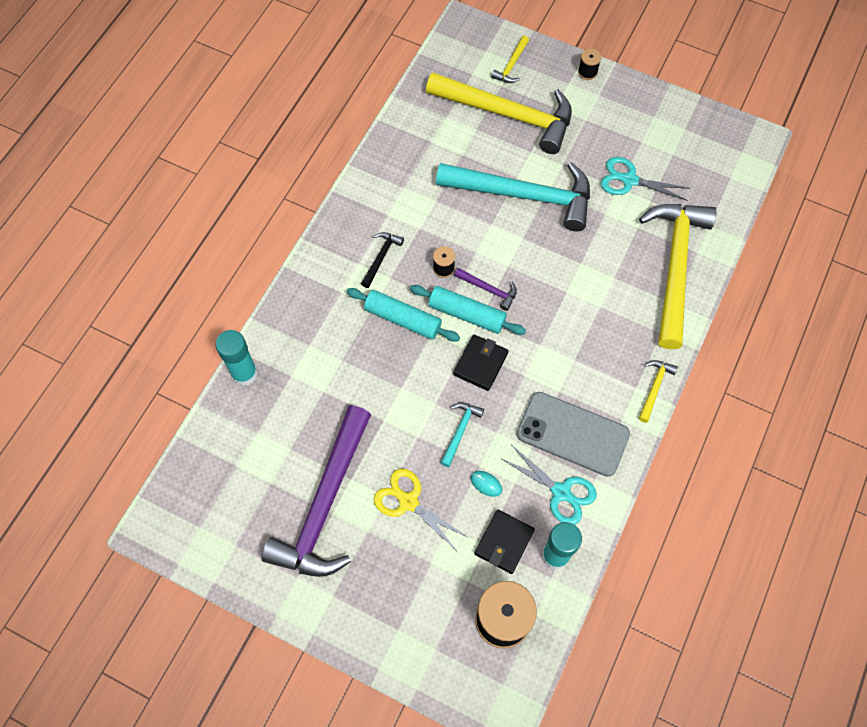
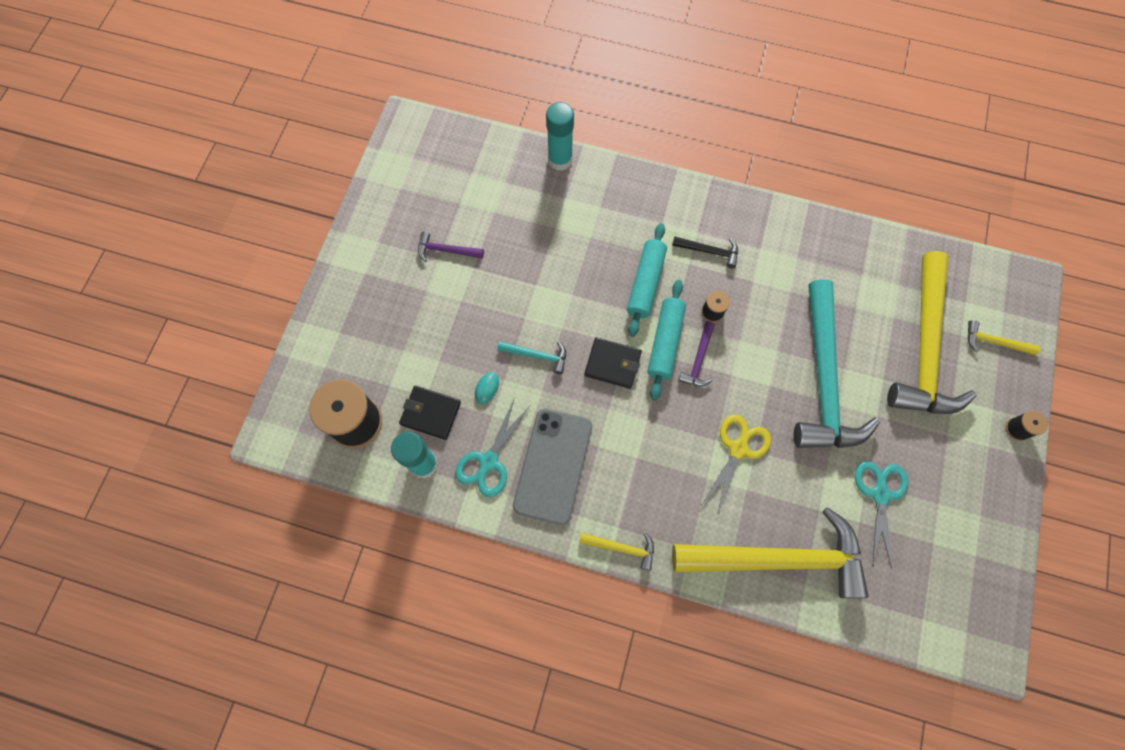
camera: 80 degrees right, 5 degrees up
purple hammer [261,405,371,577] -> purple hammer [418,231,484,262], size x0.41
yellow scissors [374,469,469,551] -> yellow scissors moved to [701,414,771,514]

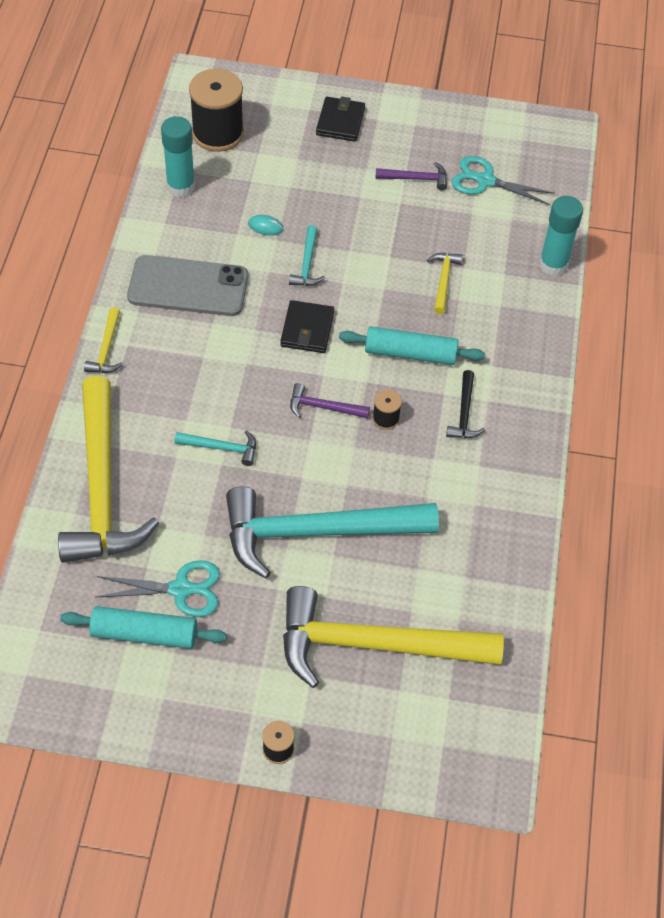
camera: 80 degrees right, 15 degrees down
black wallet [399,386,461,440] -> black wallet moved to [316,97,365,142]
purple hammer [418,231,484,262] -> purple hammer turned 90 degrees clockwise [376,162,447,191]
turquoise scissors [455,398,530,497] -> turquoise scissors moved to [452,156,555,205]
turquoise rolling pin [647,280,686,401] -> turquoise rolling pin moved to [60,606,227,649]
yellow scissors [701,414,771,514] -> turquoise hammer [175,430,256,466]
yellow hammer [968,320,1040,355] -> yellow hammer moved to [427,253,463,314]

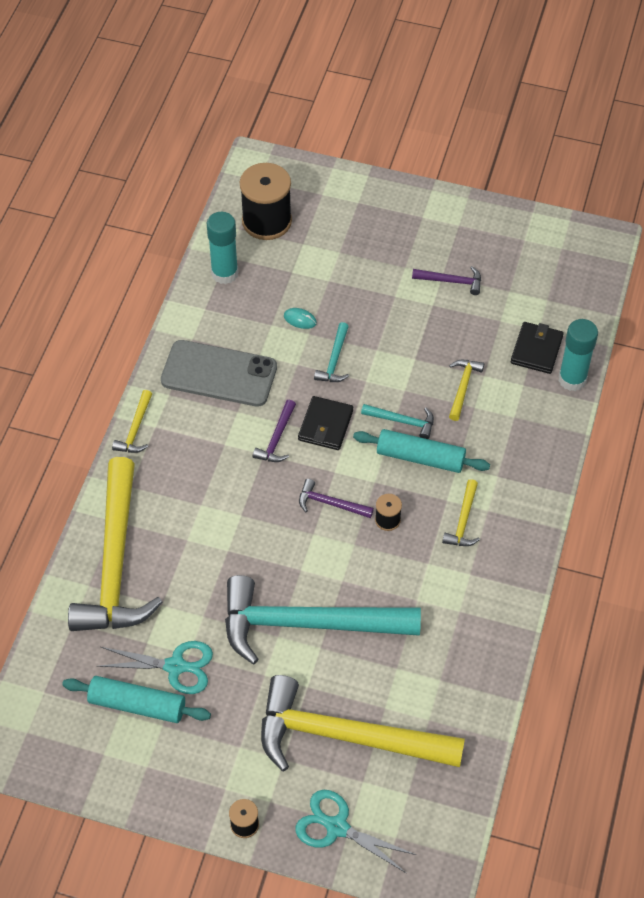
camera: 10 degrees right, 0 degrees up
turquoise hammer [175,430,256,466] -> turquoise hammer moved to [361,404,434,439]
black wallet [316,97,365,142] -> black wallet moved to [511,322,564,374]
black hammer [446,370,485,438] -> yellow hammer [442,479,480,546]
turquoise scissors [452,156,555,205] -> turquoise scissors moved to [295,790,416,873]
none -> purple hammer [253,400,296,462]

